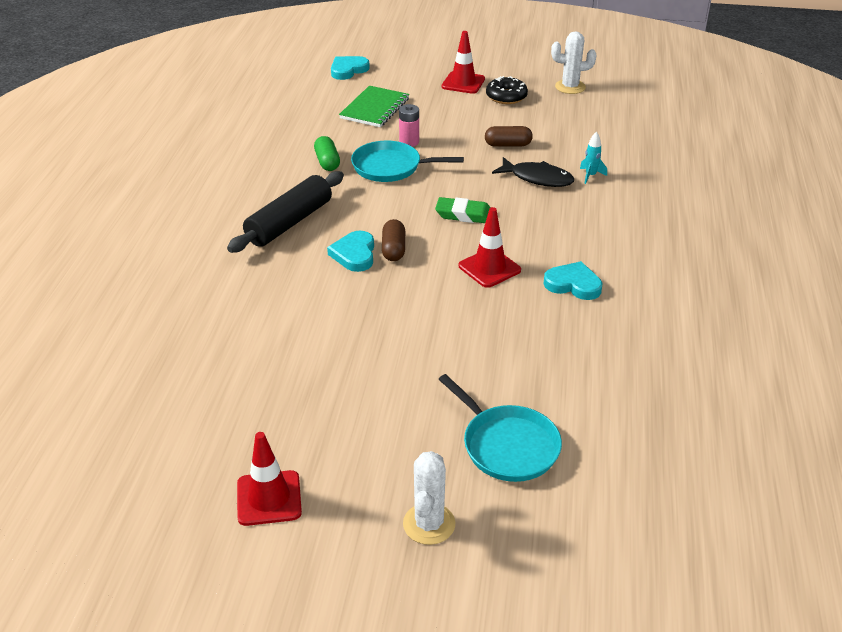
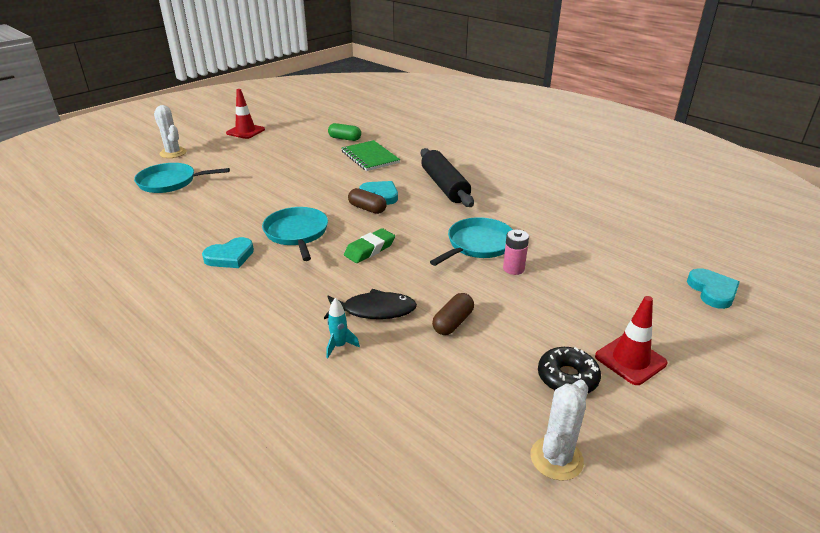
camera: 125 degrees right, 5 degrees down
green capsule [314,136,340,171] -> green capsule moved to [328,123,361,141]
green notebook [339,86,409,127] -> green notebook moved to [342,140,400,171]
red traffic cone [459,207,521,288] -> turquoise pan [262,207,328,261]
black fish [492,157,574,187] -> black fish turned 150 degrees counterclockwise [324,289,417,319]

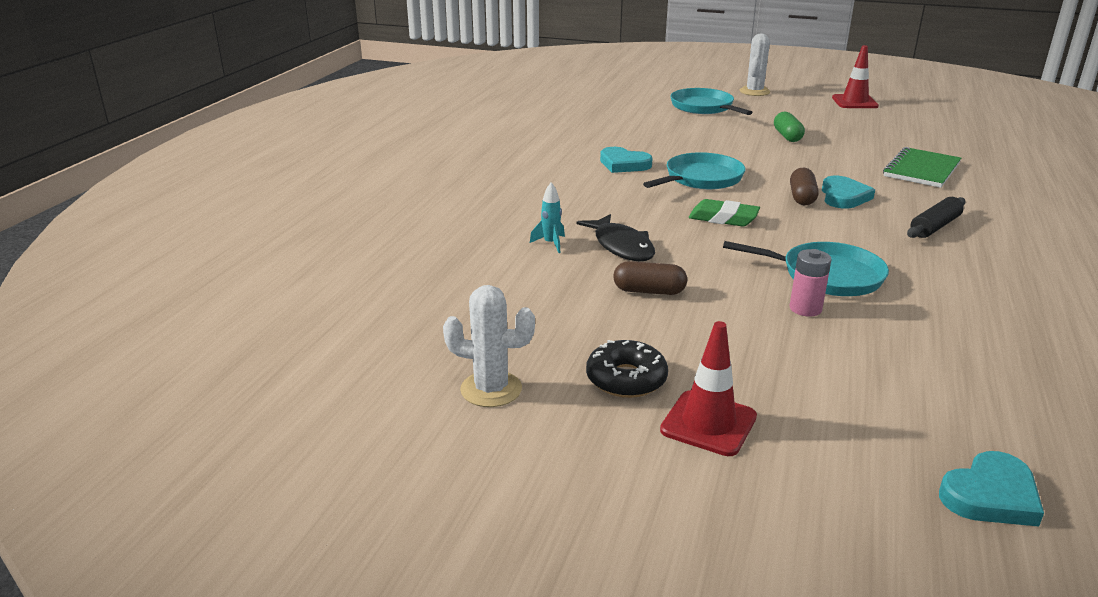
camera: 65 degrees right, 5 degrees down
green capsule [328,123,361,141] -> green capsule moved to [774,111,805,142]
black rolling pin [421,148,474,207] -> black rolling pin [907,197,966,238], size x0.60

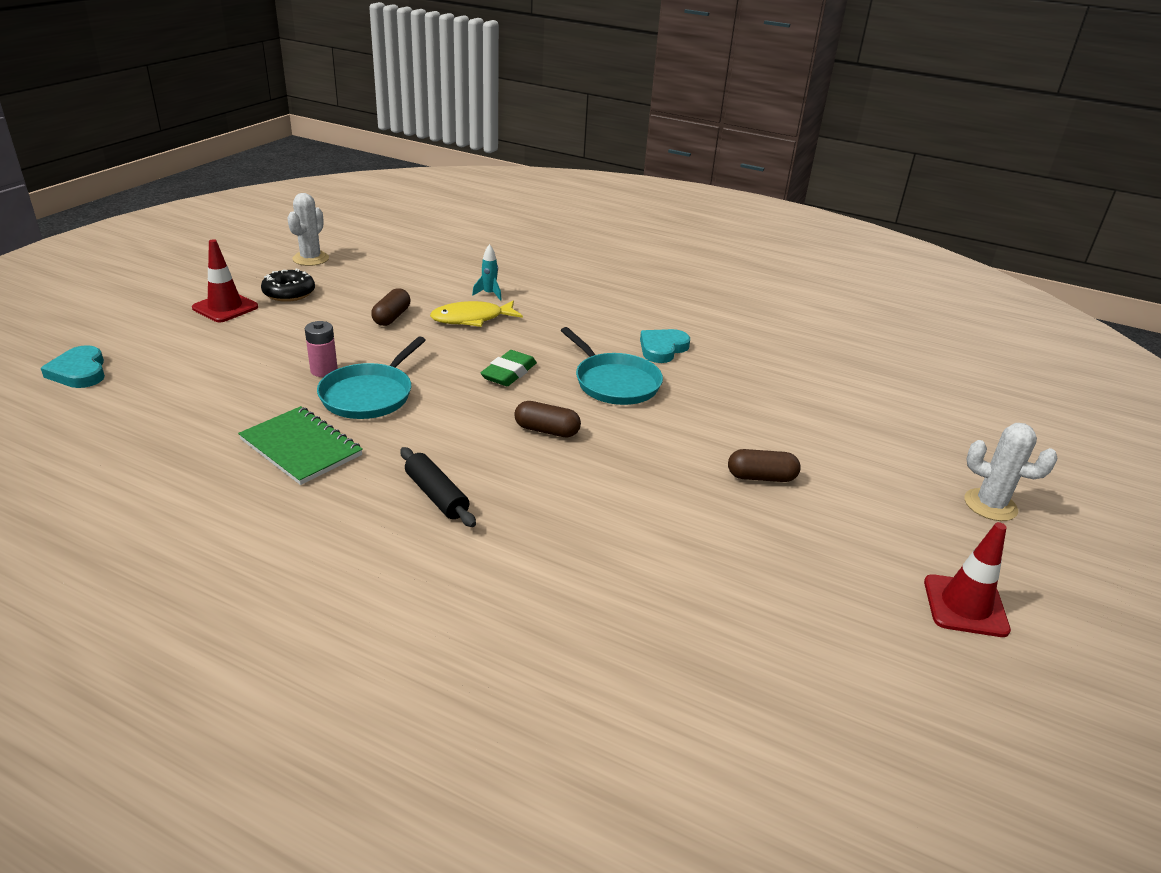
camera: 95 degrees right, 5 degrees up
black fish [576,214,655,261] -> yellow fish [430,300,523,327]
turquoise pan [670,88,753,115] -> none
green capsule [774,111,805,142] -> brown capsule [728,449,801,482]
turquoise heart [822,176,875,209] -> none
green notebook [883,147,961,188] -> green notebook moved to [238,406,363,485]

